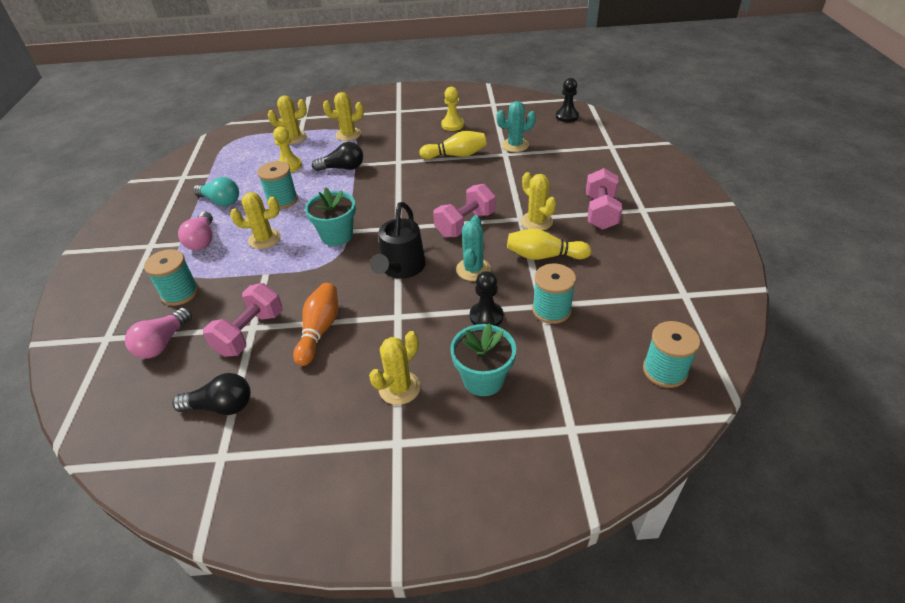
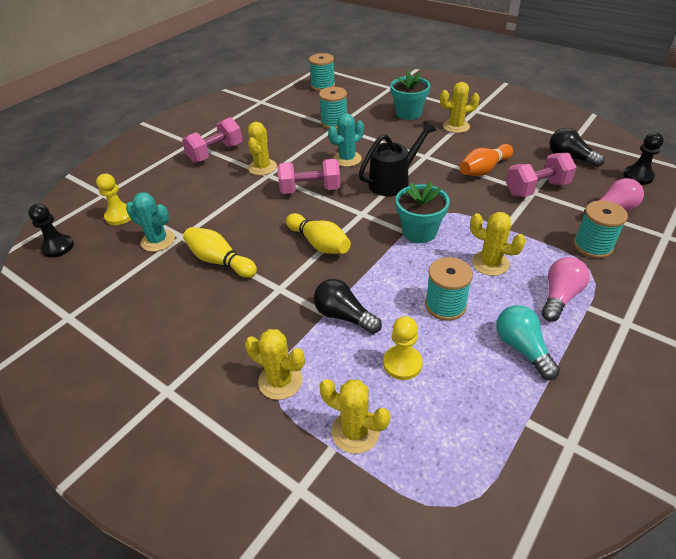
camera: 140 degrees left, 0 degrees up
yellow pawn [441,87,464,131] -> yellow pawn moved to [96,174,131,225]
black pawn [470,271,503,326] -> black pawn moved to [623,132,664,185]
yellow bowling pin [507,229,591,260] -> yellow bowling pin moved to [286,213,351,254]

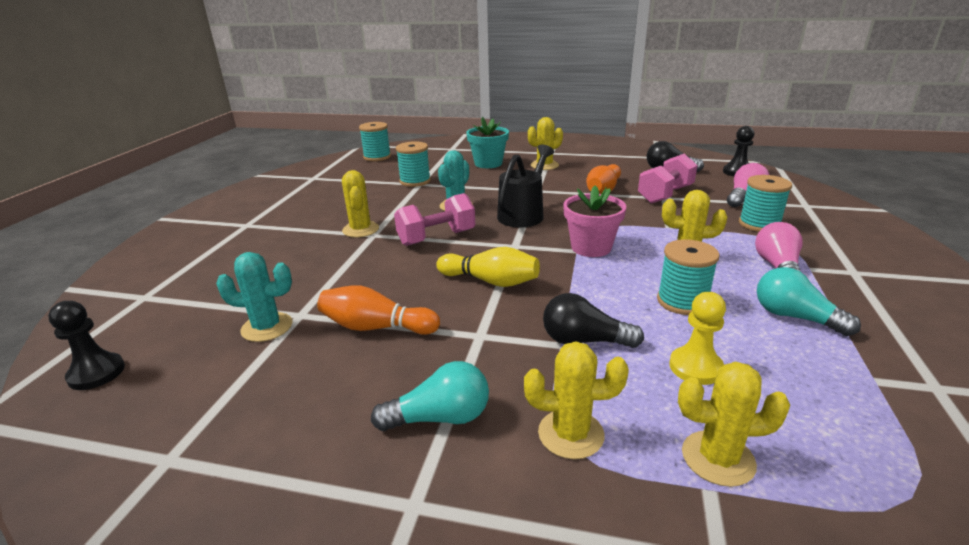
camera: 25 degrees left, 15 degrees down
yellow pawn [96,174,131,225] -> none
pink dumbbell [182,117,243,163] -> none
yellow bowling pin [183,227,257,278] -> orange bowling pin [317,285,440,335]
turquoise flower pot [396,182,450,243] -> pink flower pot [563,186,626,257]
none -> turquoise light bulb [371,361,489,431]

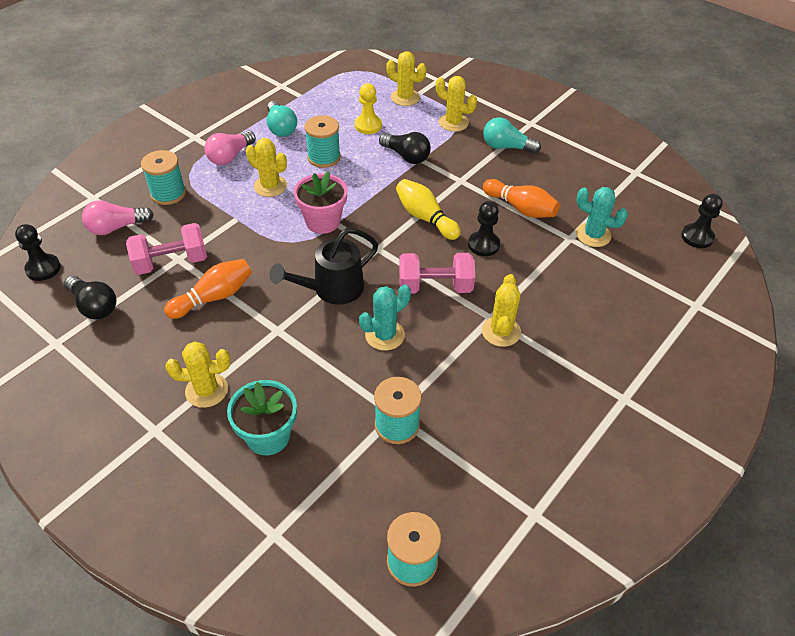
camera: 155 degrees left, 20 degrees up
none -> black pawn [468,201,500,256]

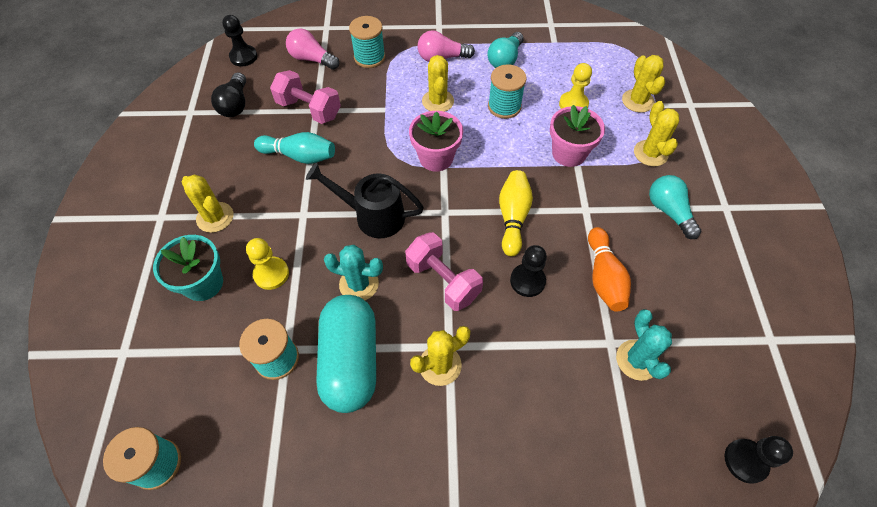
camera: 50 degrees right, 10 degrees up
orange bowling pin [164,259,252,319] -> turquoise bowling pin [254,132,335,164]
black light bulb [379,132,431,164] -> pink flower pot [550,105,605,167]
none -> yellow pawn [246,238,289,290]
none -> turquoise capsule [316,295,376,413]

